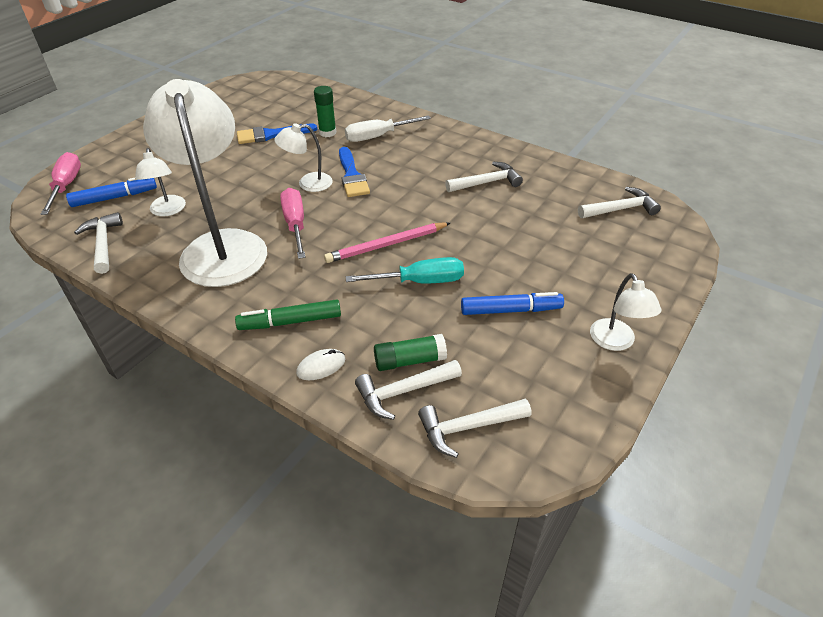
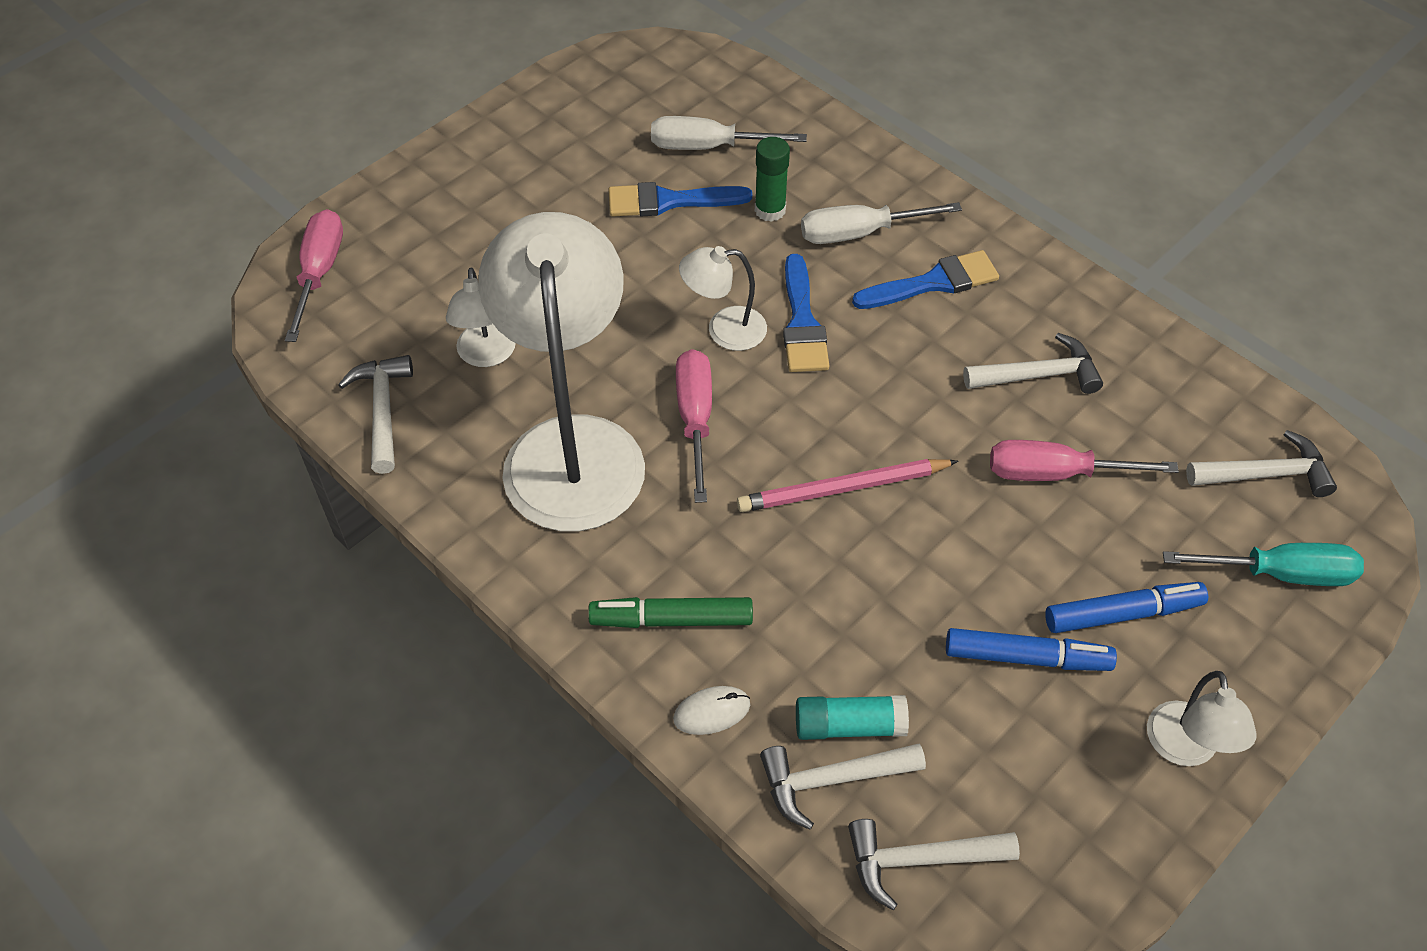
camera: 10 degrees right, 10 degrees up
blue marker [66,178,157,207] -> blue marker moved to [1045,582,1208,633]
turquoise screwdriver [346,257,464,284] -> turquoise screwdriver moved to [1163,543,1364,586]
green glue stick [374,334,447,371] -> turquoise glue stick [796,695,909,740]
none -> white screwdriver [651,116,807,150]
none -> blue brush [852,250,999,309]
none -> pink screwdriver [990,440,1179,481]

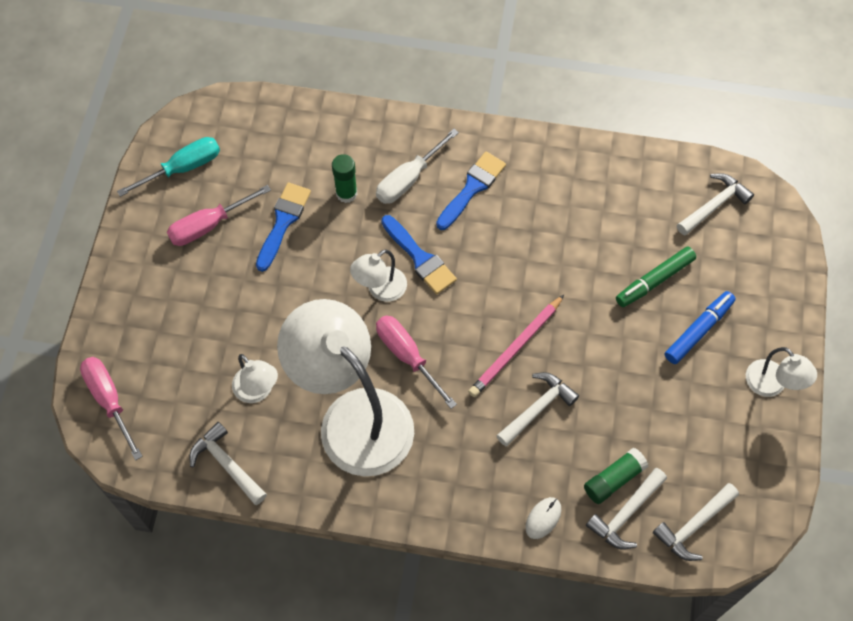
camera: 35 degrees left, 10 degrees up
green marker [588,597,753,628] -> green marker moved to [616,247,696,307]
blue brush [608,182,752,217] -> blue brush turned 150 degrees clockwise [256,183,311,272]
white screwdriver [651,116,807,150] -> none
turquoise glue stick [796,695,909,740] -> green glue stick [584,448,648,504]
blue marker [946,628,1117,671] -> none
white hammer [963,333,1103,394] -> white hammer moved to [496,372,579,446]
pink screwdriver [990,440,1179,481] -> pink screwdriver moved to [167,185,271,246]
turquoise screwdriver [1163,543,1364,586] -> turquoise screwdriver moved to [117,137,220,197]

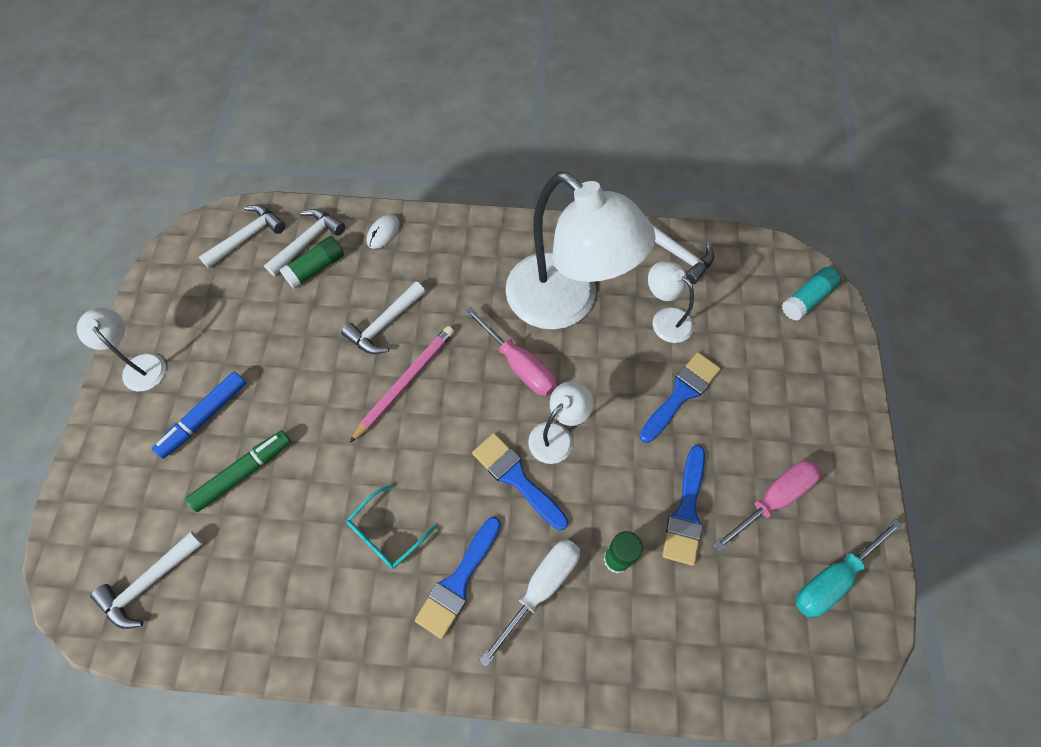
camera: 175 degrees right, 0 degrees up
pink screwdriver [80,357,143,460] -> turquoise glue stick [782,267,841,321]
none -> turquoise glasses [347,484,436,569]
none -> blue brush [639,352,721,443]

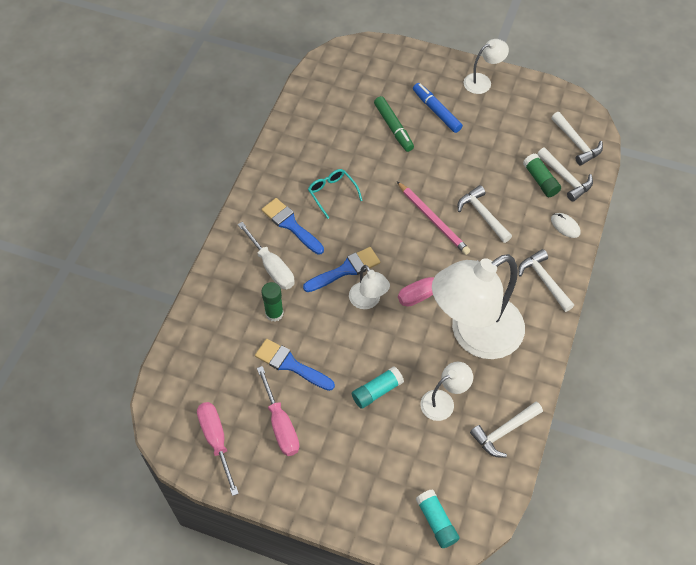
camera: 105 degrees right, 5 degrees down
white hammer [90,531,203,629] -> white hammer moved to [518,249,574,312]
blue brush [639,352,721,443] -> turquoise glue stick [352,366,404,409]
turquoise screwdriver [796,519,903,617] -> pink screwdriver [197,402,239,496]

